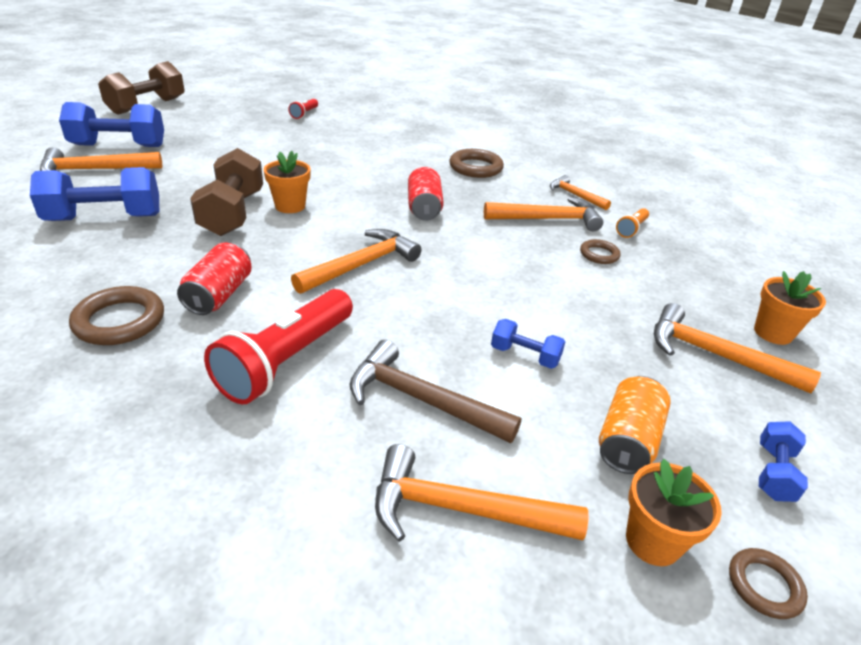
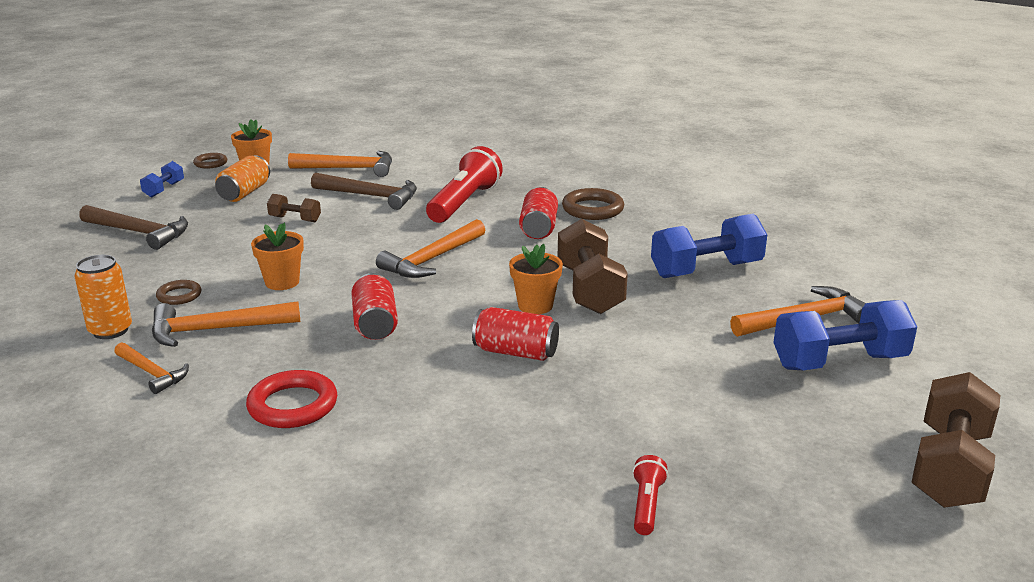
camera: 175 degrees right, 10 degrees down
brown ring [449,149,504,178] -> red ring [246,370,337,428]
blue dumbbell [491,319,565,369] -> brown dumbbell [267,194,321,222]
orange flashlight [616,208,649,238] -> orange can [74,255,132,339]
orange hammer [654,303,821,393] -> brown hammer [79,205,188,250]
orange flower pot [754,271,826,345] -> orange flower pot moved to [251,222,304,290]
none -> red can [472,307,559,361]

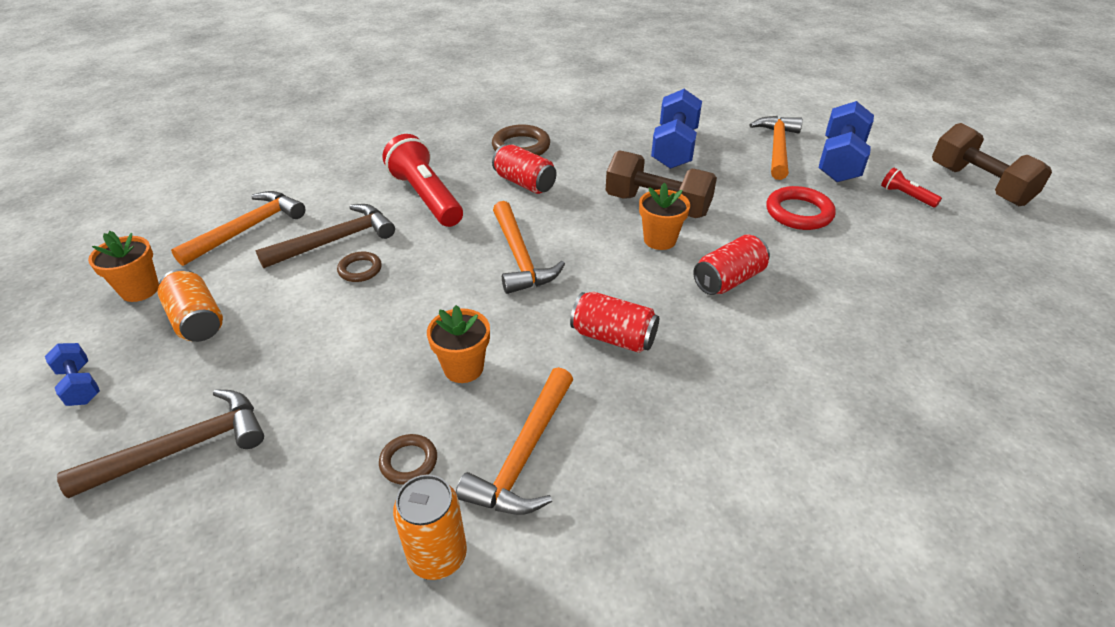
camera: 55 degrees left, 15 degrees up
orange hammer [114,342,189,394] -> none
brown ring [193,153,227,169] -> brown ring moved to [337,251,382,282]
red ring [246,370,337,428] -> red ring moved to [766,186,836,230]
brown dumbbell [267,194,321,222] -> none
red flashlight [632,455,668,535] -> red flashlight moved to [881,168,942,208]

